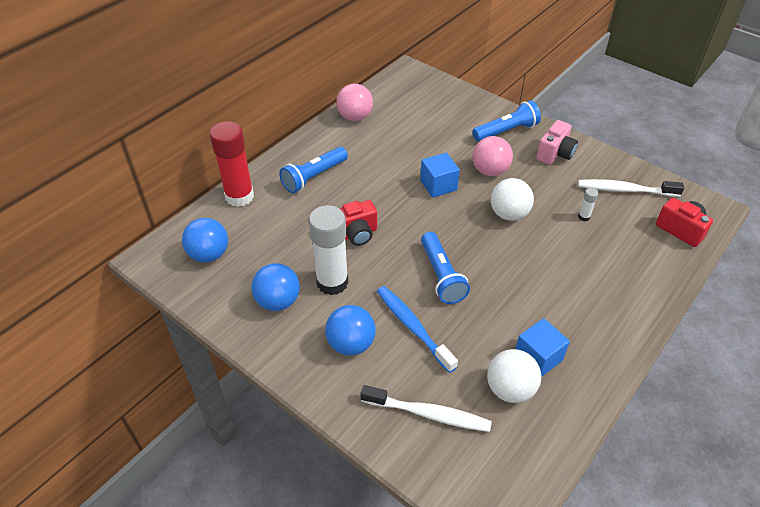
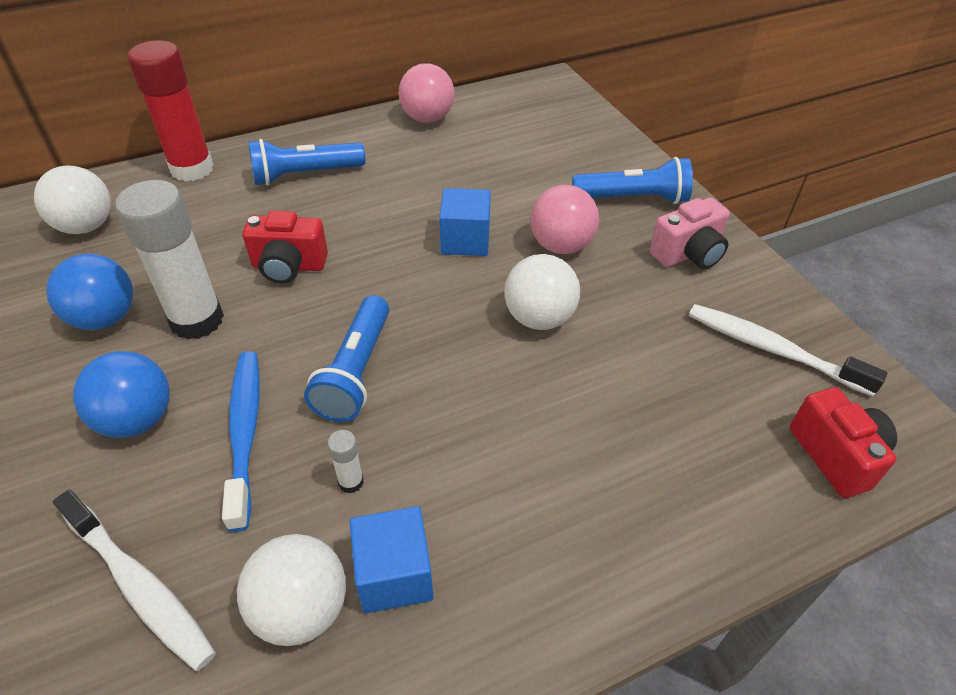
camera: 25 degrees right, 0 degrees up
blue ball [182,218,228,263] -> white ball [34,165,111,234]
white glue stick [578,188,599,222] -> white glue stick moved to [327,430,364,493]

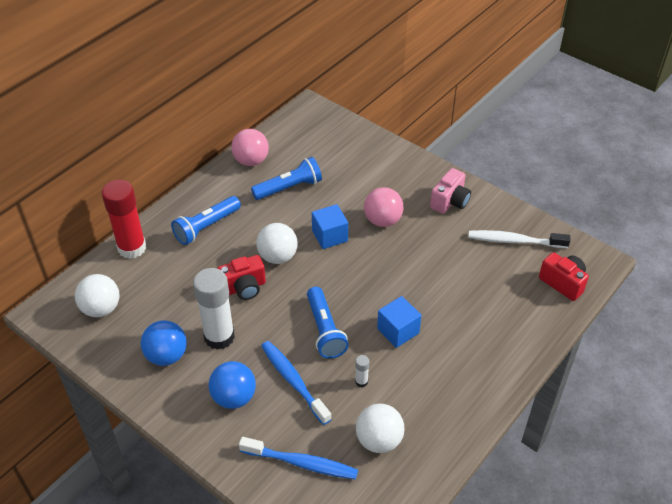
camera: 25 degrees left, 0 degrees up
white toothbrush [53,490,216,671] -> blue toothbrush [239,437,358,480]
blue cube [350,506,433,613] -> blue cube moved to [377,296,422,348]
white ball [504,254,580,330] -> white ball moved to [256,223,297,264]
blue flashlight [572,157,693,204] -> blue flashlight moved to [251,157,322,200]

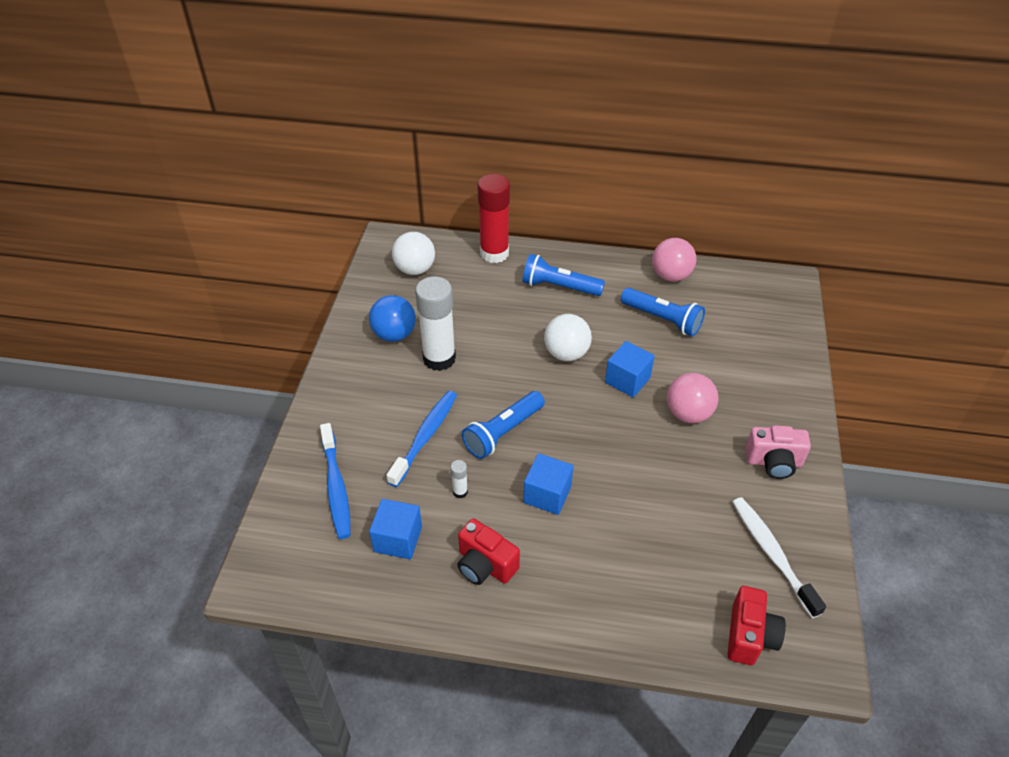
camera: 60 degrees right, 0 degrees up
blue ball [208,361,256,409] -> none
red camera [217,255,266,300] -> red camera moved to [457,519,520,585]
white ball [356,404,405,453] -> blue cube [369,499,422,559]

